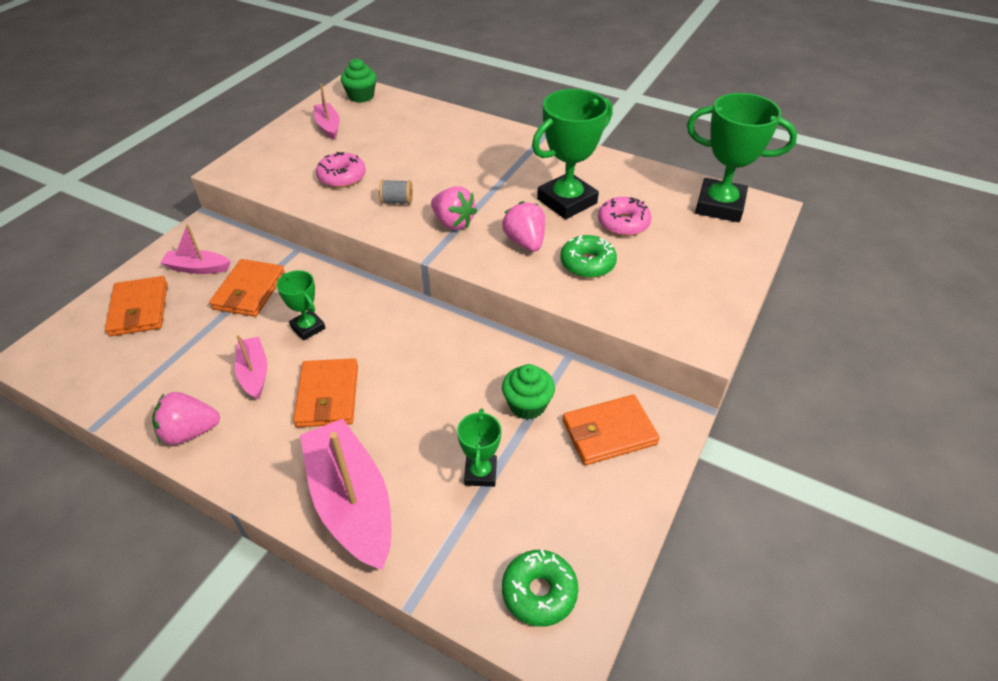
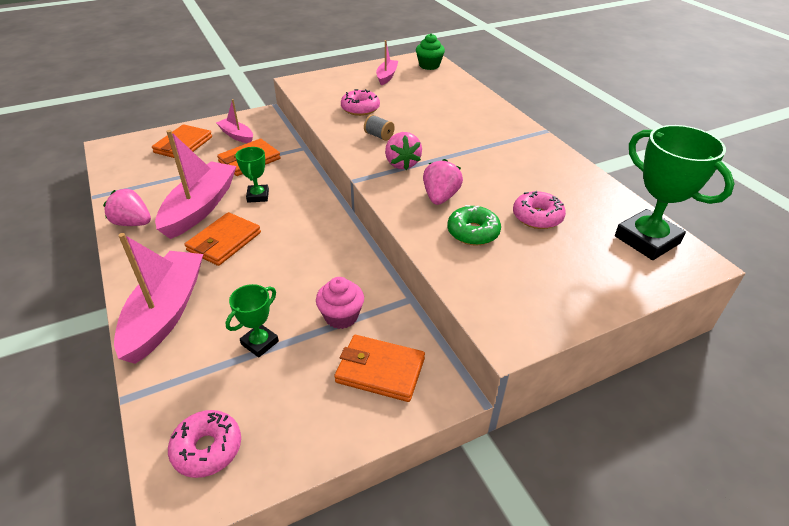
camera: 35 degrees right, 5 degrees down
pink boat [235,335,267,400] -> pink boat [155,130,237,239], size x1.90
green cupcake [502,364,555,420] -> pink cupcake [316,277,364,329]
green donut [502,549,578,627] -> pink donut [168,410,241,478]
green trophy [532,89,613,219] -> none

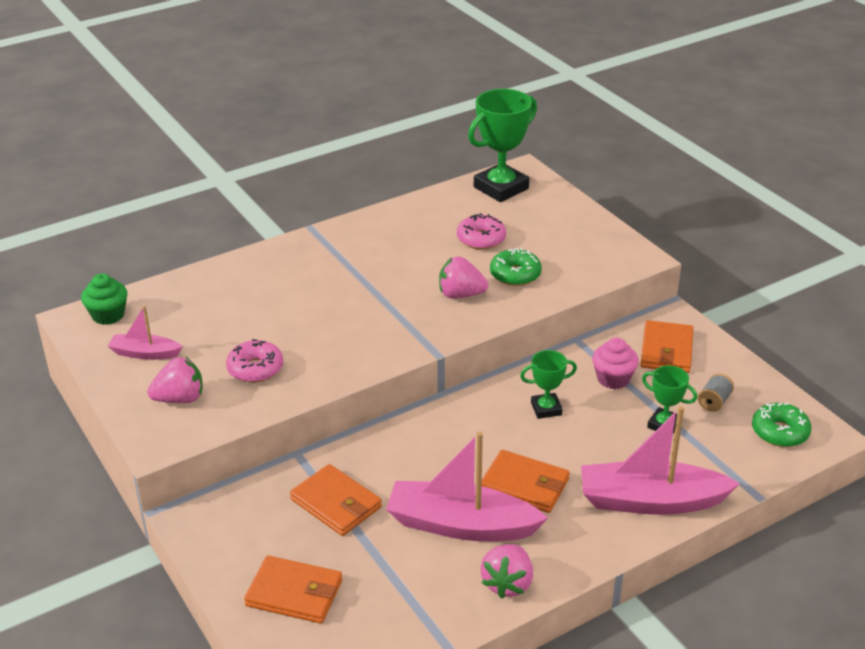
camera: 95 degrees left, 5 degrees down
pink donut [168,410,241,478] -> green donut [752,403,811,447]
pink boat [216,99,253,143] -> none
green trophy [236,147,269,203] -> green trophy moved to [520,350,577,419]
grey spool [364,114,395,141] -> grey spool moved to [698,373,734,412]
pink strawberry [385,132,422,170] -> pink strawberry moved to [147,357,203,403]

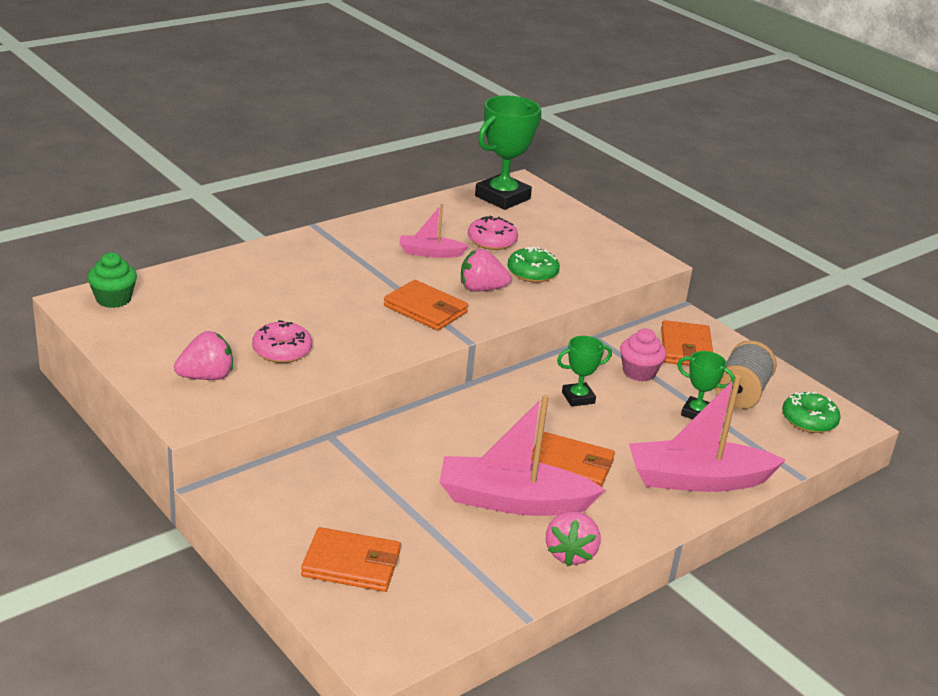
camera: 10 degrees left, 5 degrees down
pink boat [108,306,183,360] -> pink boat moved to [399,204,469,258]
orange wallet [290,464,382,536] -> orange wallet moved to [384,280,468,330]
grey spool [698,373,734,412] -> grey spool [715,340,777,409], size x1.85

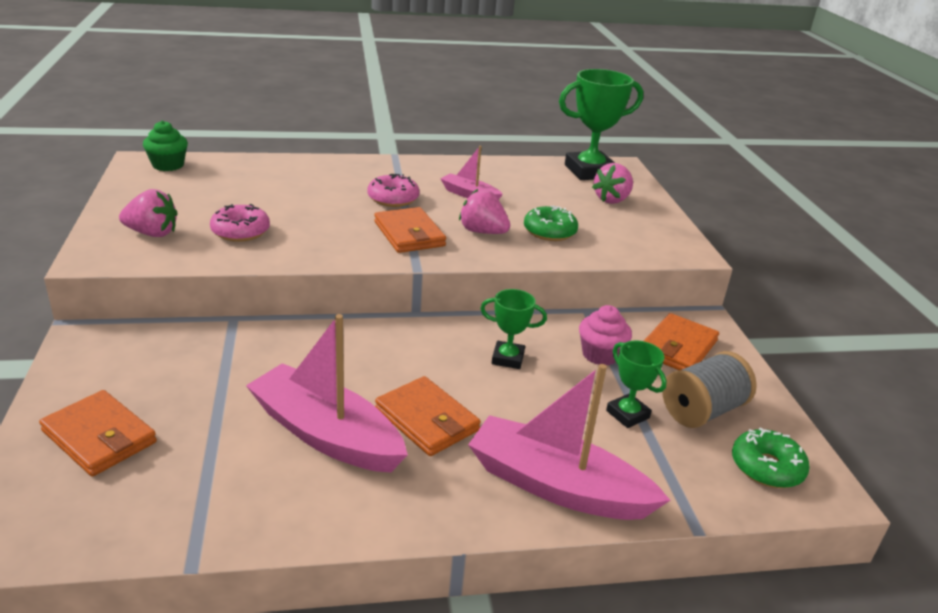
camera: 30 degrees right, 0 degrees up
pink donut [468,216,518,250] -> pink donut moved to [367,174,420,207]
pink strawberry [546,511,600,566] -> pink strawberry moved to [592,163,633,204]

